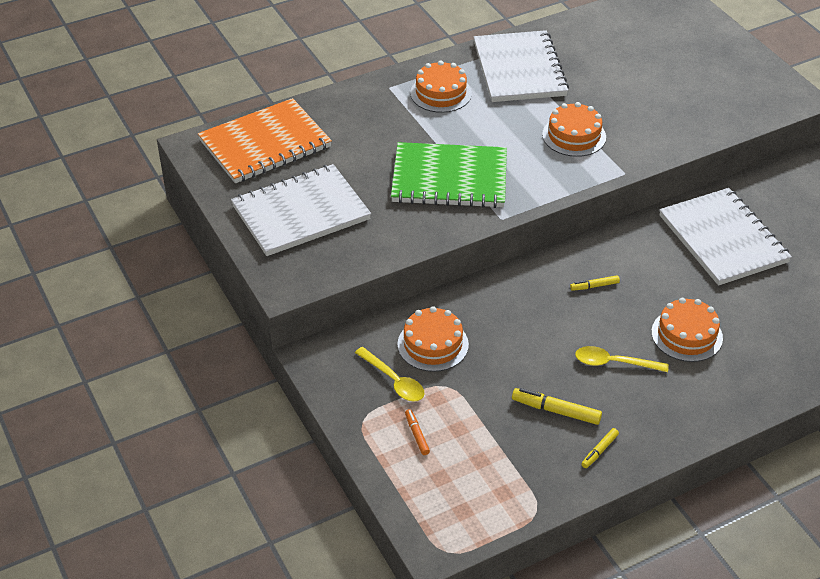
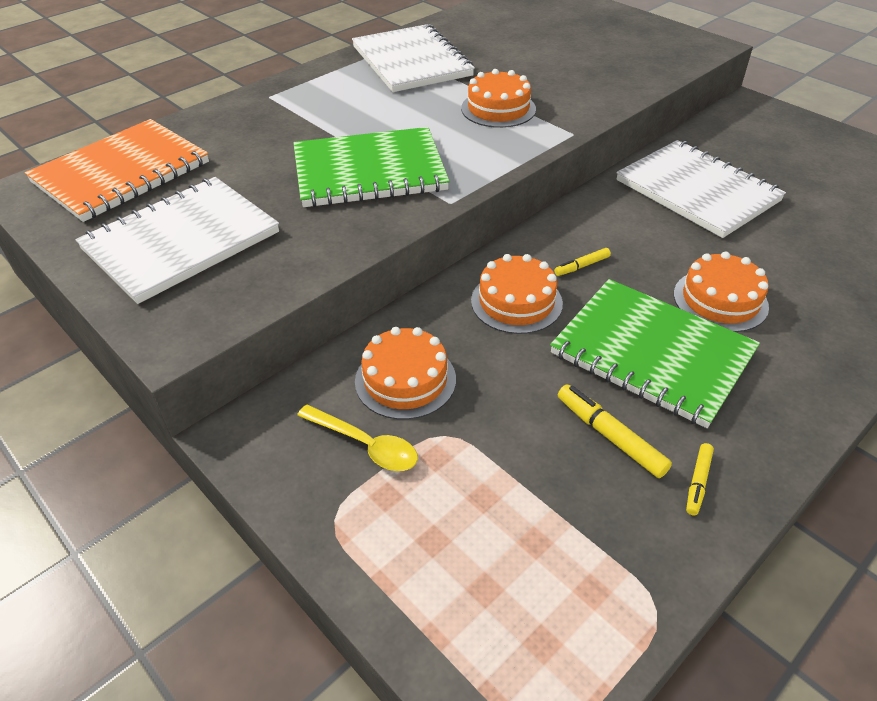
camera: 15 degrees left, 0 degrees up
orange marker [405,409,430,455] -> none
orange cake [410,60,472,113] -> orange cake moved to [471,254,563,334]
yellow marker [512,388,602,425] -> yellow marker turned 45 degrees clockwise [558,384,672,478]
yellow spoon [575,346,669,372] -> green notebook [550,279,760,428]

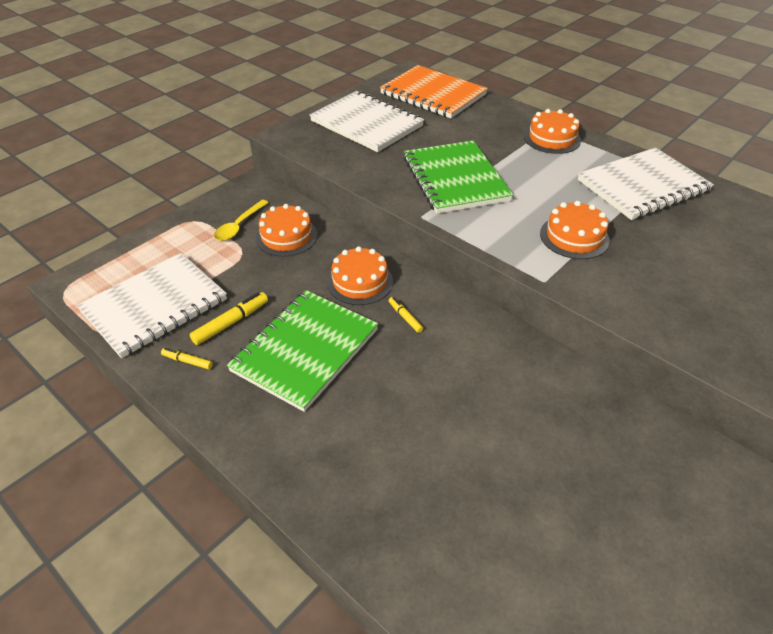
camera: 85 degrees right, 0 degrees up
white notebook [616,140,786,238] -> white notebook moved to [77,253,227,358]
orange cake [674,251,769,332] -> orange cake moved to [524,109,581,154]

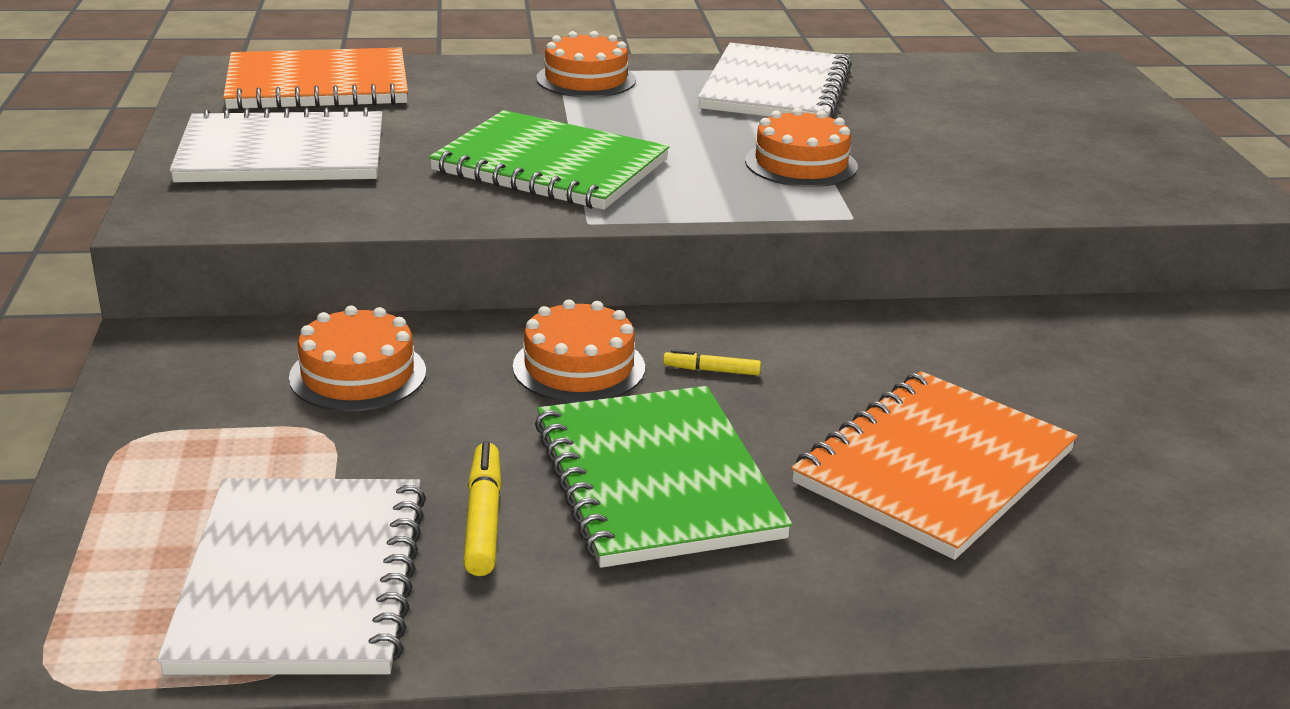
camera: 50 degrees left, 15 degrees down
yellow marker [161,348,213,369] -> none
yellow spoon [214,200,269,241] -> none
none -> orange notebook [791,371,1078,560]

